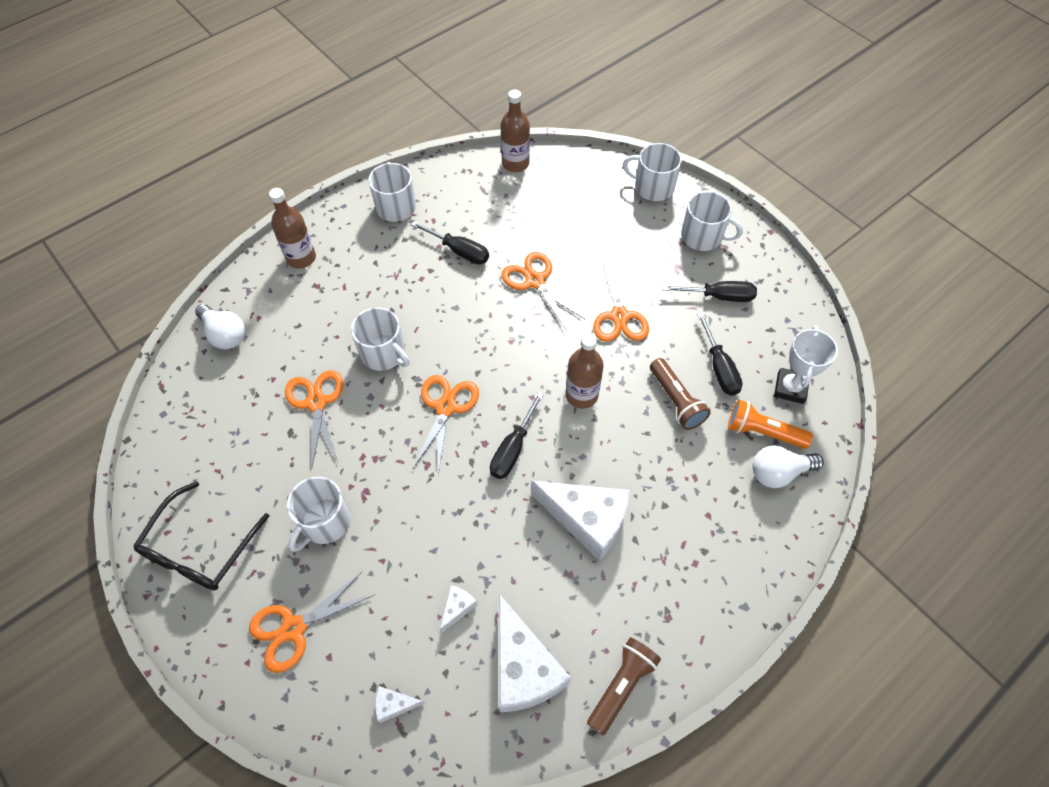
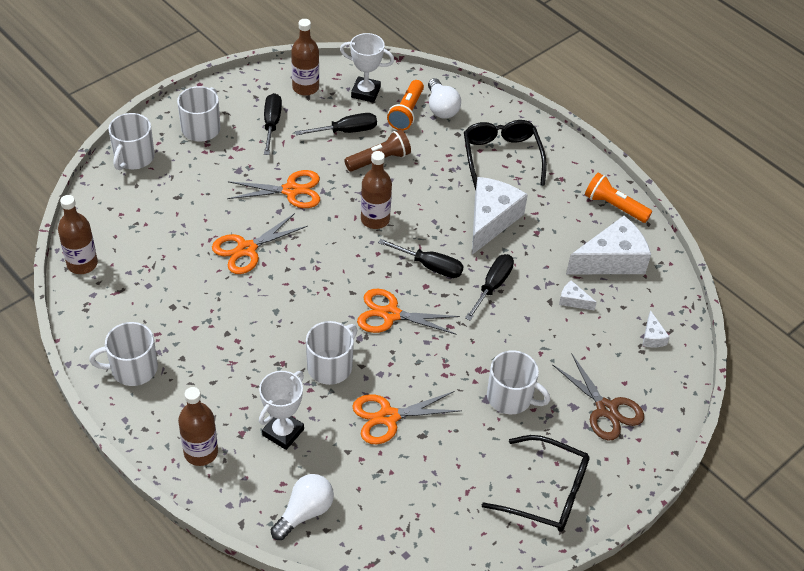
camera: 95 degrees left, 10 degrees down
orange scissors [249,571,374,673] -> brown scissors [552,353,644,441]
black screwdriver [411,221,489,264] -> black screwdriver moved to [465,254,514,320]
brown flashlight [587,637,661,735] -> orange flashlight [585,173,652,223]
none -> white trophy [259,371,304,450]
none -> brown bottle [291,19,319,95]
none -> black glasses [464,120,547,190]

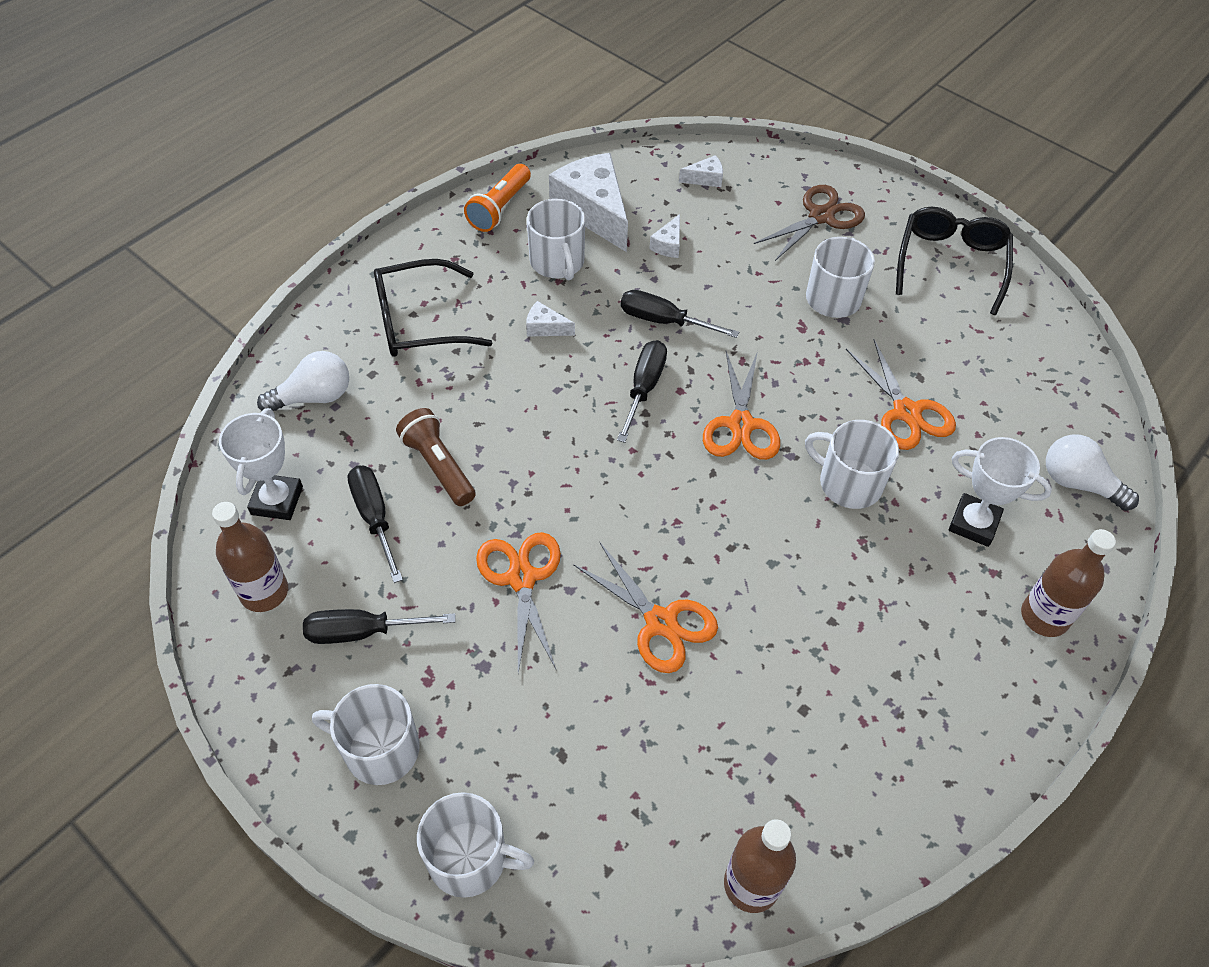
camera: 95 degrees left, 5 degrees up
white mug [89,322,158,386] -> white mug moved to [527,199,585,280]
brown bottle [361,151,392,229] -> none
orange flashlight [387,80,424,131] -> none
white cheese [472,177,528,255] -> white cheese [526,301,575,337], size x0.44

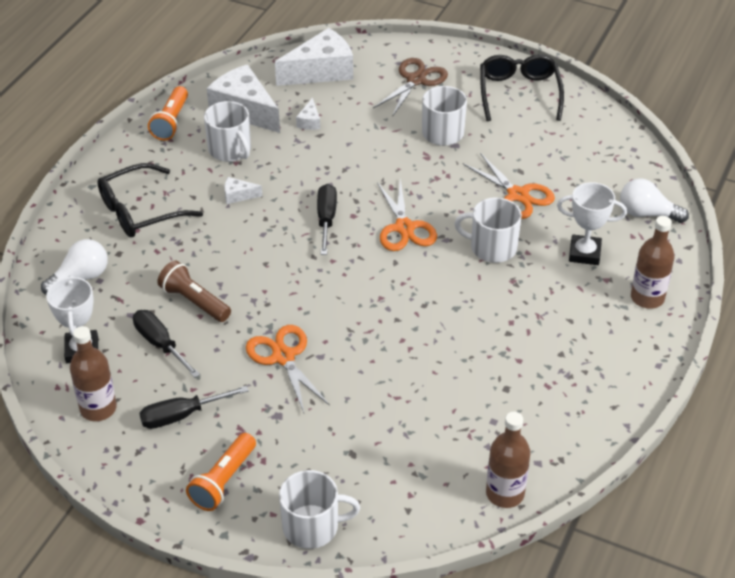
camera: 15 degrees left, 10 degrees down
white mug [312,684,420,785] -> orange flashlight [186,433,256,511]
orange scissors [573,542,718,673] -> none
black screwdriver [620,290,739,338] -> none
white cheese [679,155,723,187] -> white cheese [275,28,353,86], size x2.30

